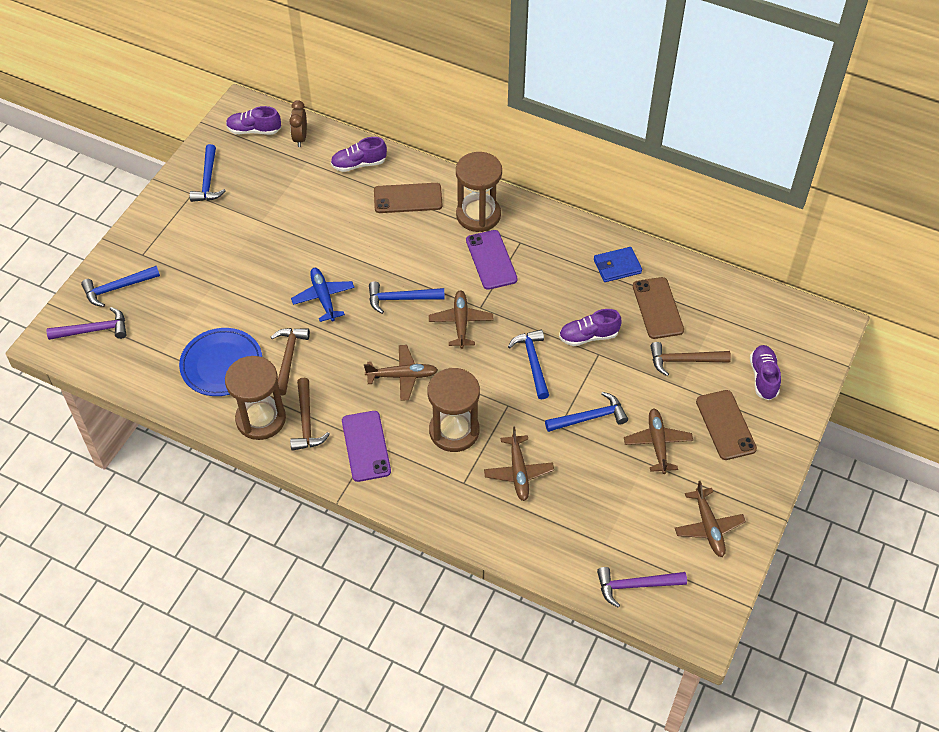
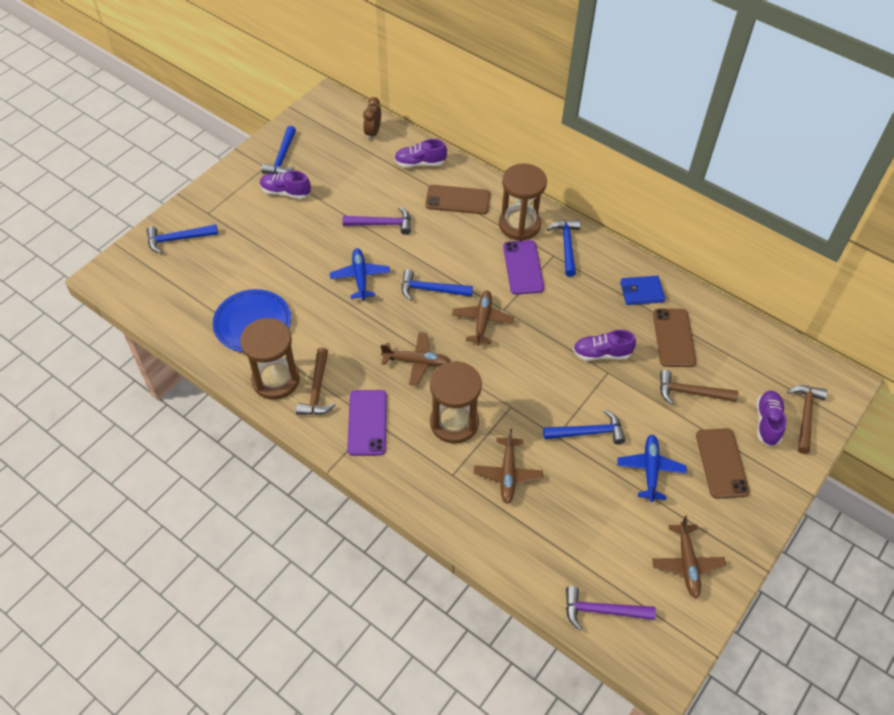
camera: 10 degrees right, 0 degrees up
purple hammer [46,307,127,340] -> purple hammer moved to [343,207,411,235]
purple shoe [226,106,281,135] -> purple shoe moved to [260,170,311,199]
brown hammer [271,328,310,395] -> brown hammer moved to [787,385,827,454]
blue hammer [508,330,549,399] -> blue hammer moved to [547,220,580,277]
brown plane [624,408,693,474] -> blue plane [617,434,687,502]

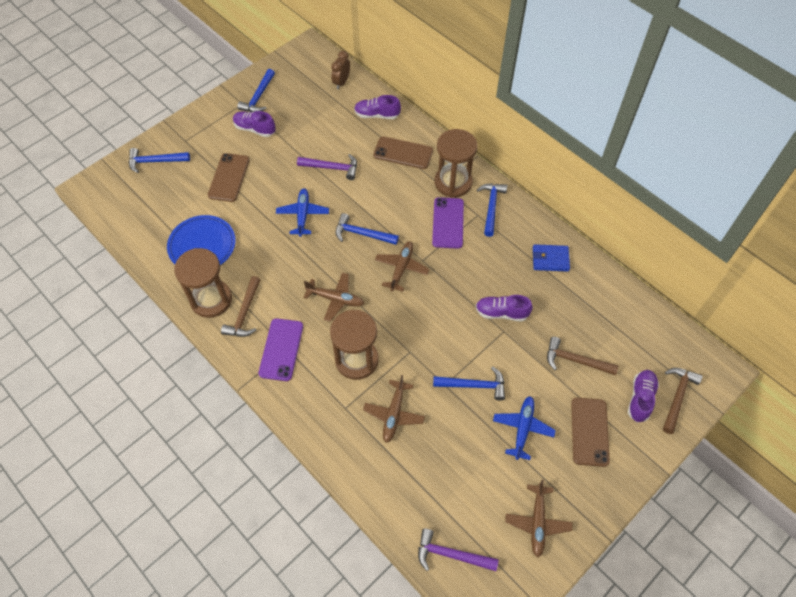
camera: 10 degrees right, 5 degrees up
brown phone [653,309,696,367] -> brown phone moved to [208,153,250,202]

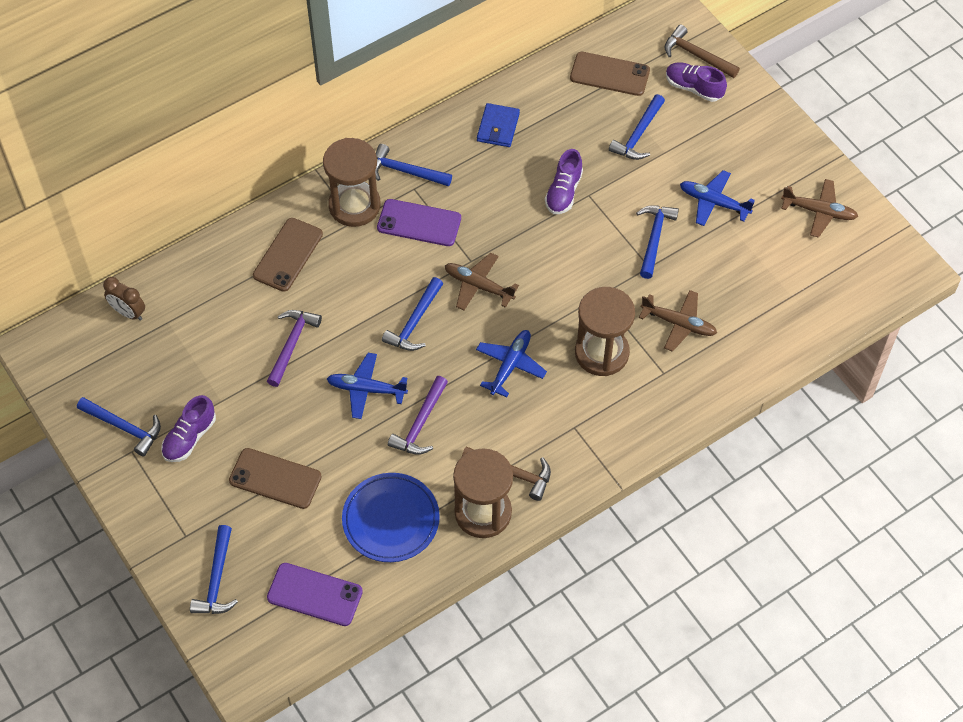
camera: 80 degrees left, 0 degrees up
purple phone [259,318,303,381] -> purple phone moved to [267,563,363,626]
brown plane [303,273,364,322] -> blue plane [476,330,547,397]
purple shoe [354,95,401,119] -> none
purple hammer [418,528,498,571] -> purple hammer moved to [388,376,448,455]
brown hammer [547,337,618,375] -> blue hammer [609,94,665,160]
brown phone [571,397,610,467] -> brown phone moved to [570,52,650,96]

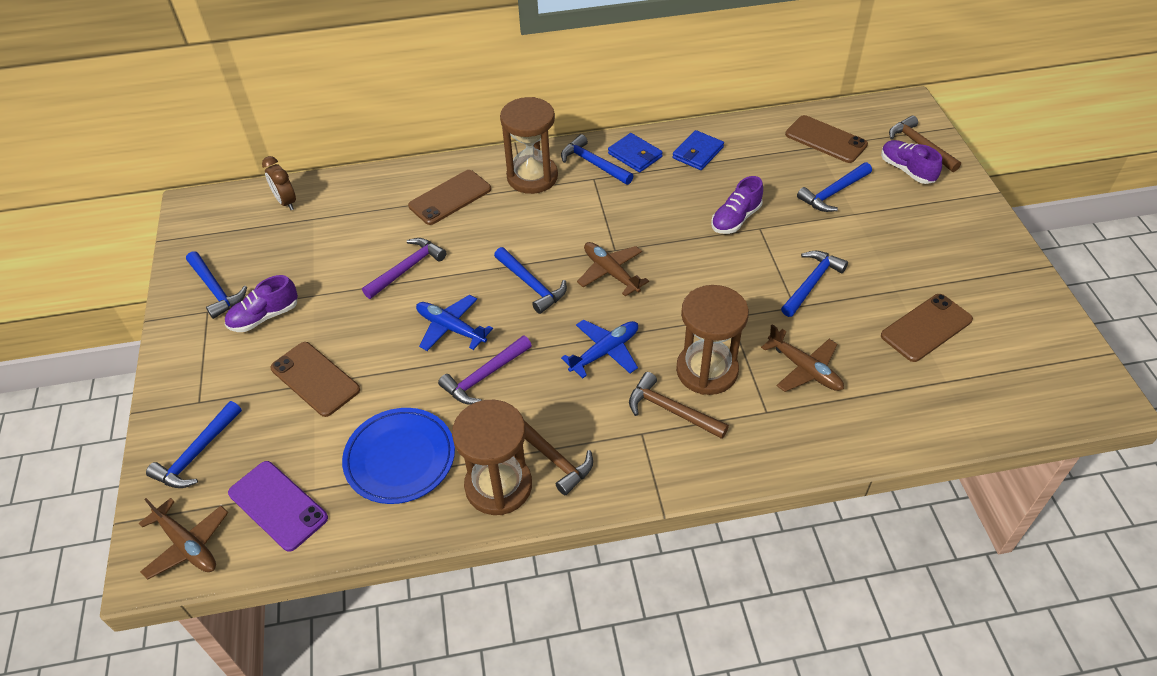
camera: 25 degrees right, 10 degrees down
purple phone [377,199,461,246] -> none
blue hammer [382,277,443,351] -> blue hammer turned 90 degrees counterclockwise [494,247,567,314]
blue plane [680,170,755,226] -> none
brown plane [781,179,858,238] -> brown plane moved to [139,498,228,580]
none -> blue wallet [608,133,663,173]
none -> brown hammer [629,372,729,439]
none -> brown phone [881,294,973,362]

